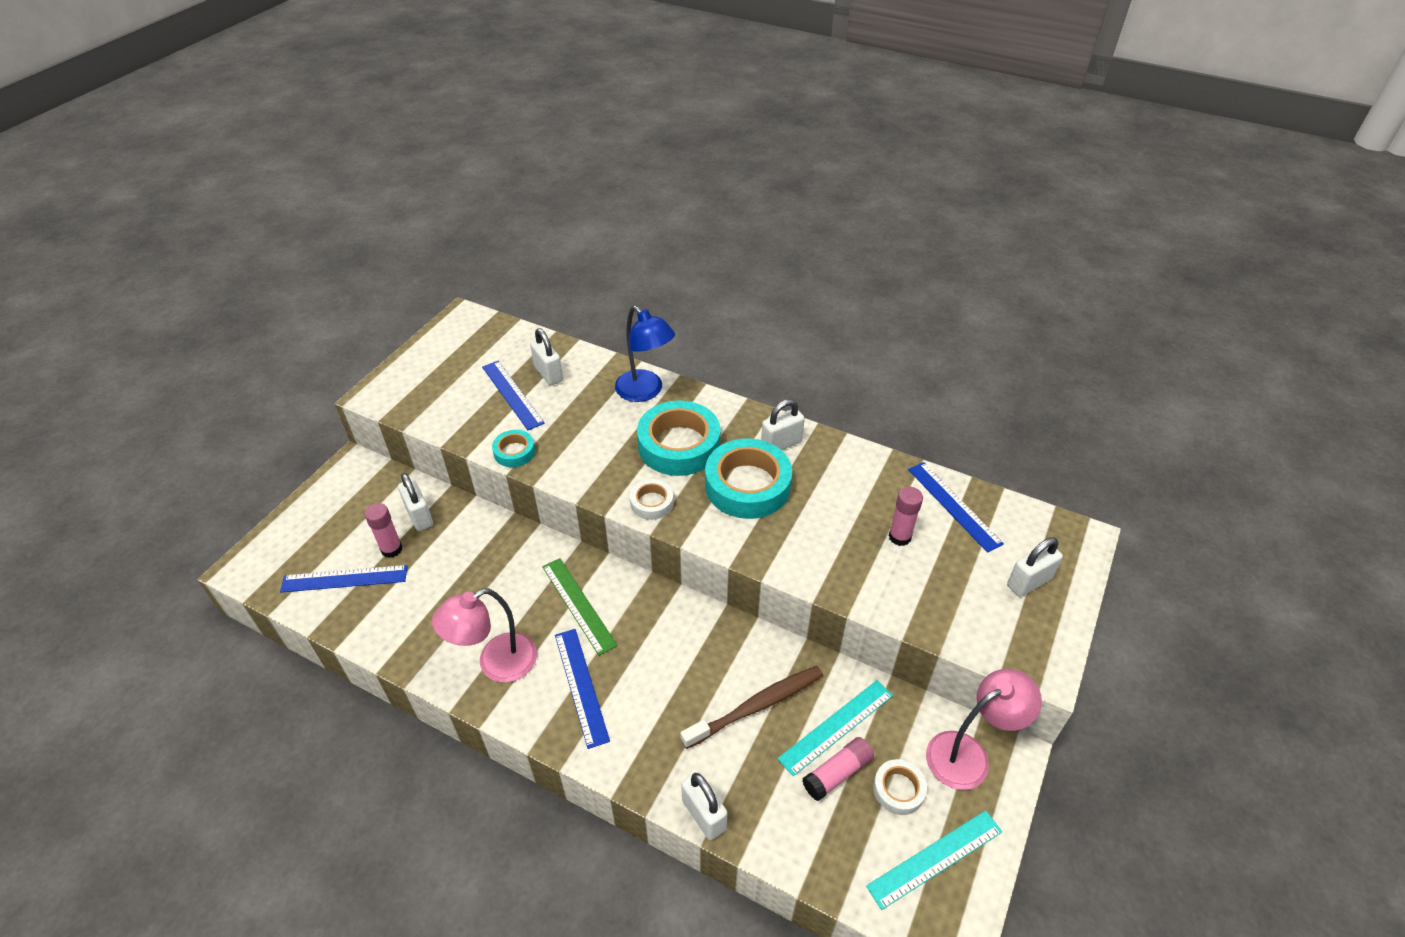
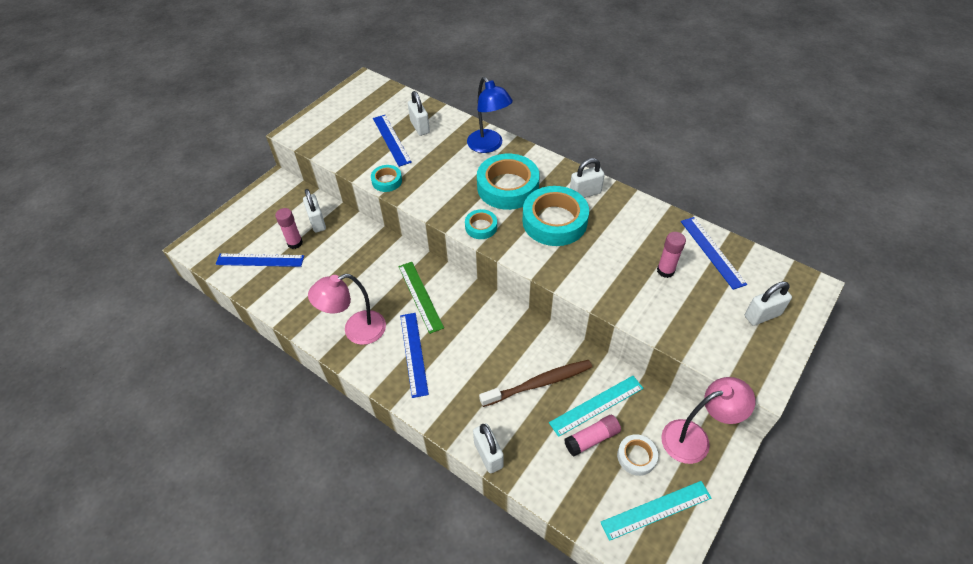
camera: 10 degrees right, 5 degrees up
white tape [630,479,674,520] -> turquoise tape [465,209,497,239]

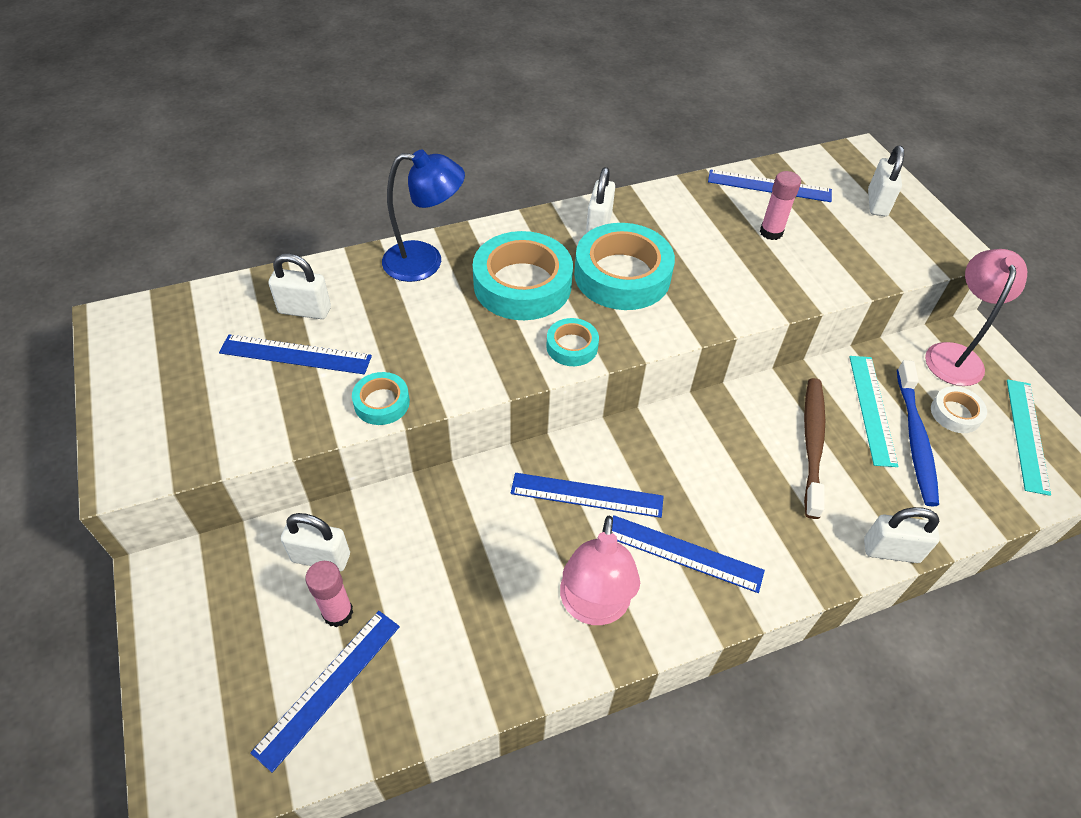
camera: 60 degrees left, 0 degrees up
green ruler [398,262,444,334] -> blue ruler [511,473,664,518]
pink glue stick [564,415,621,457] -> blue toothbrush [897,360,939,507]

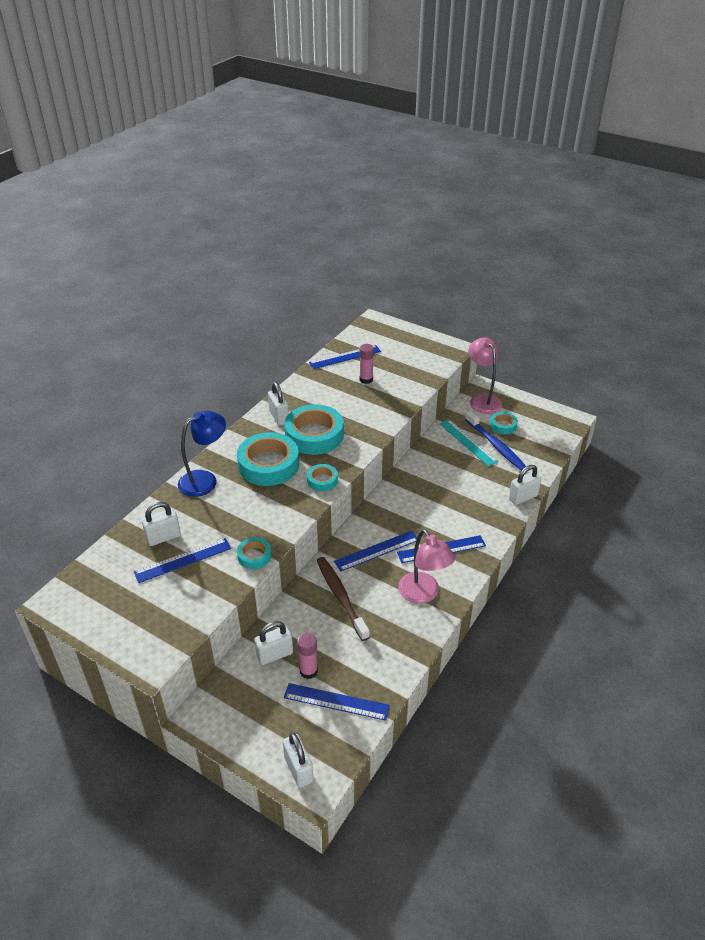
camera: 35 degrees left, 10 degrees down
blue ruler [250,611,400,773] -> blue ruler turned 75 degrees counterclockwise [284,683,390,721]
brown toothbrush [804,378,825,519] -> brown toothbrush moved to [317,557,370,641]
white padlock [868,146,904,216] -> white padlock moved to [283,733,314,788]
white tape [931,386,987,433] -> turquoise tape [490,412,518,434]
turquoise ruler [1007,379,1051,496] -> none

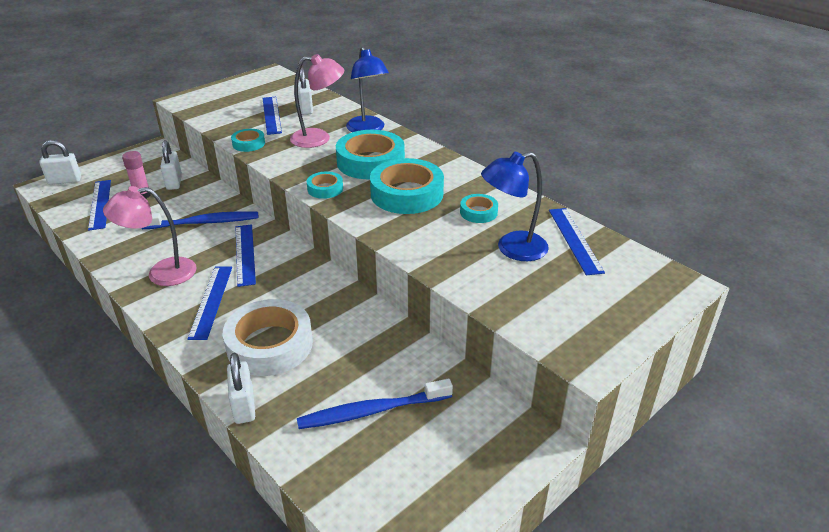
camera: 105 degrees right, 5 degrees down
white padlock [268,382,289,426] -> none
blue ruler [284,683,390,721] -> blue ruler turned 45 degrees counterclockwise [88,180,111,231]
brown toothbrush [317,557,370,641] -> blue toothbrush [142,211,258,229]
pink glue stick [359,344,374,384] -> blue lamp [481,152,549,261]
turquoise ruler [440,419,499,467] -> none
pink lamp [468,337,502,414] -> pink lamp moved to [290,54,344,148]
turquoise tape [490,412,518,434] -> turquoise tape moved to [460,194,498,223]
none -> white tape [223,299,313,376]

